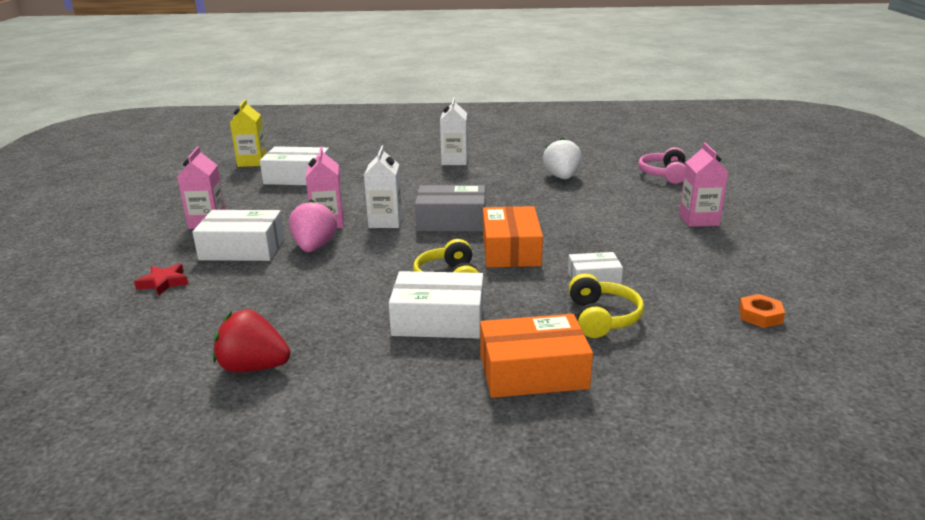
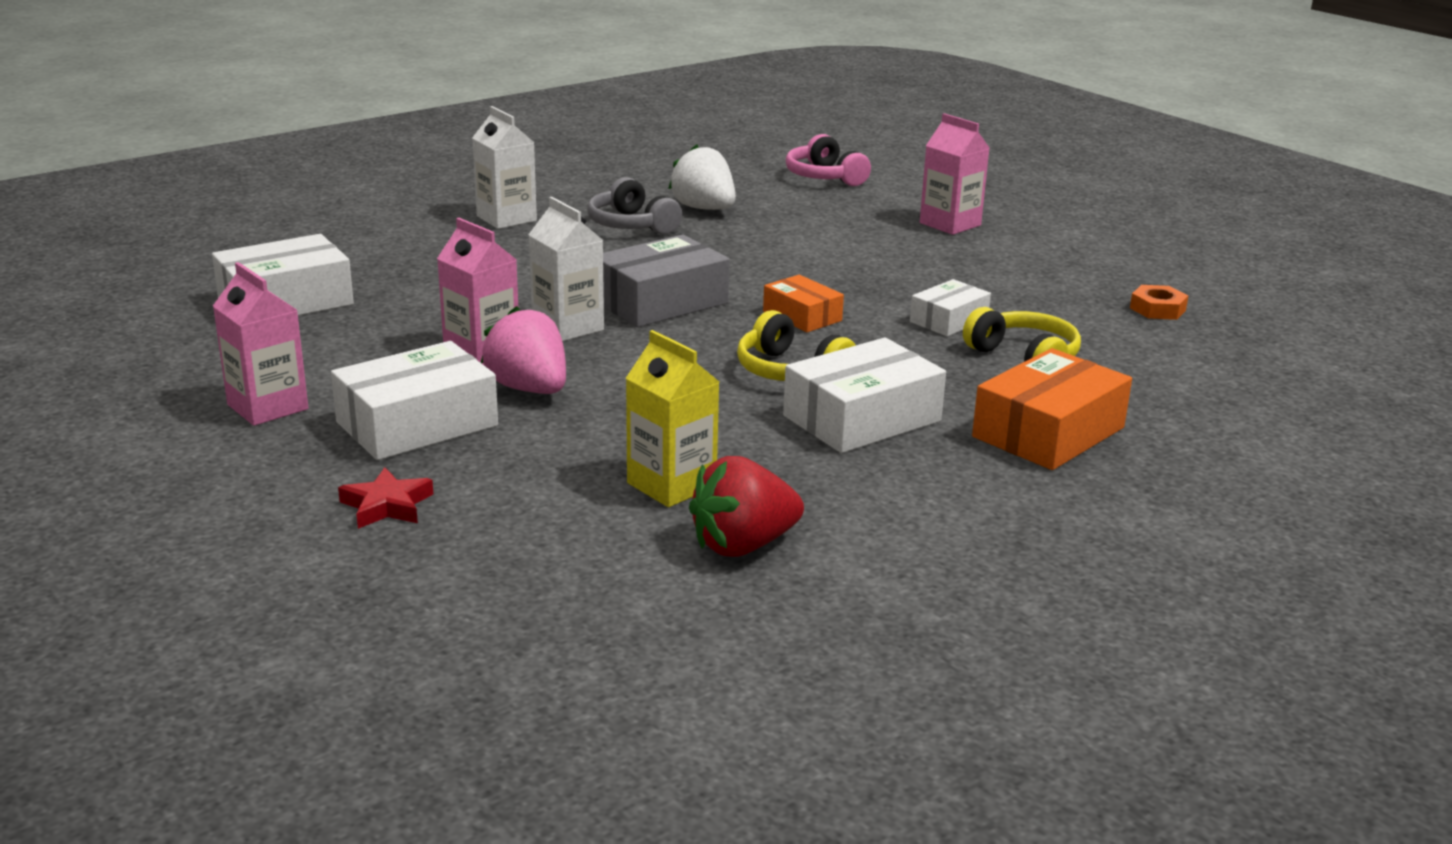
camera: 40 degrees left, 0 degrees up
yellow carton [230,99,266,167] -> yellow carton moved to [626,330,719,507]
orange box [483,206,543,267] -> orange box [763,275,844,332], size x0.59
none -> grey headphones [587,177,682,234]

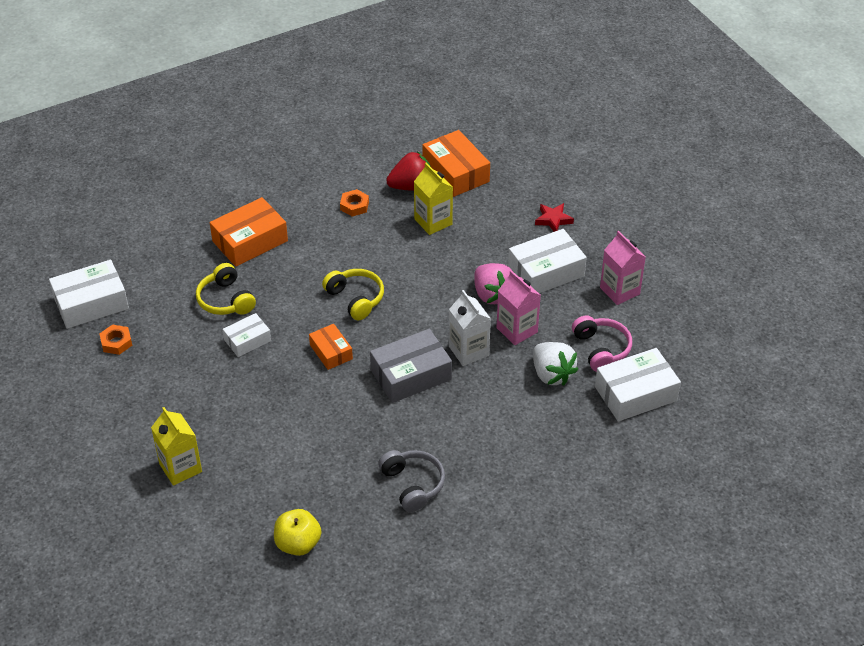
camera: 170 degrees left, 20 degrees up
white carton [472,106,537,229] -> none
white strawberry [668,144,736,210] -> white strawberry moved to [533,342,578,386]
white box [783,338,946,453] -> white box moved to [49,260,129,329]
pink headphones [786,134,871,186] -> pink headphones moved to [572,315,632,372]
pink carton [920,113,989,235] -> yellow carton [151,407,202,486]
none -> yellow apple [274,509,321,556]
none -> orange nut [340,189,369,217]
none -> orange box [422,130,490,197]

